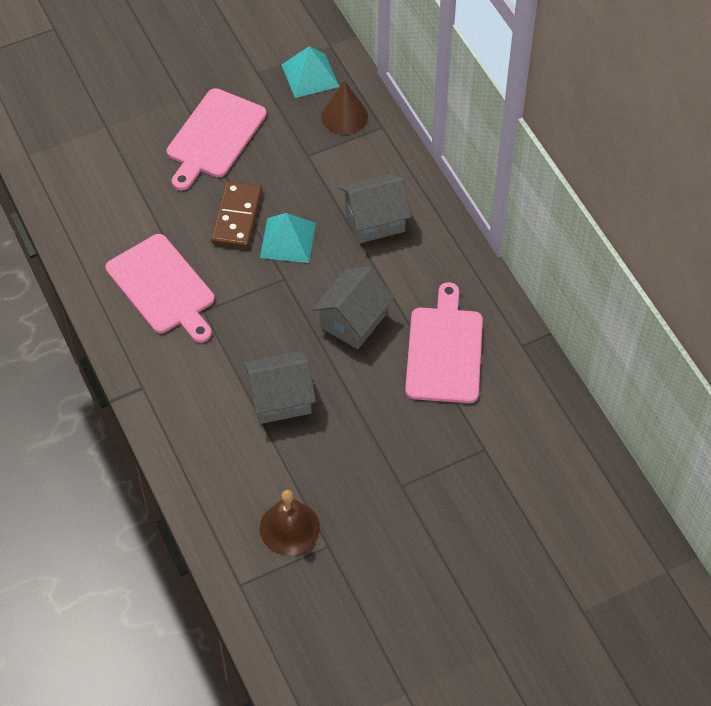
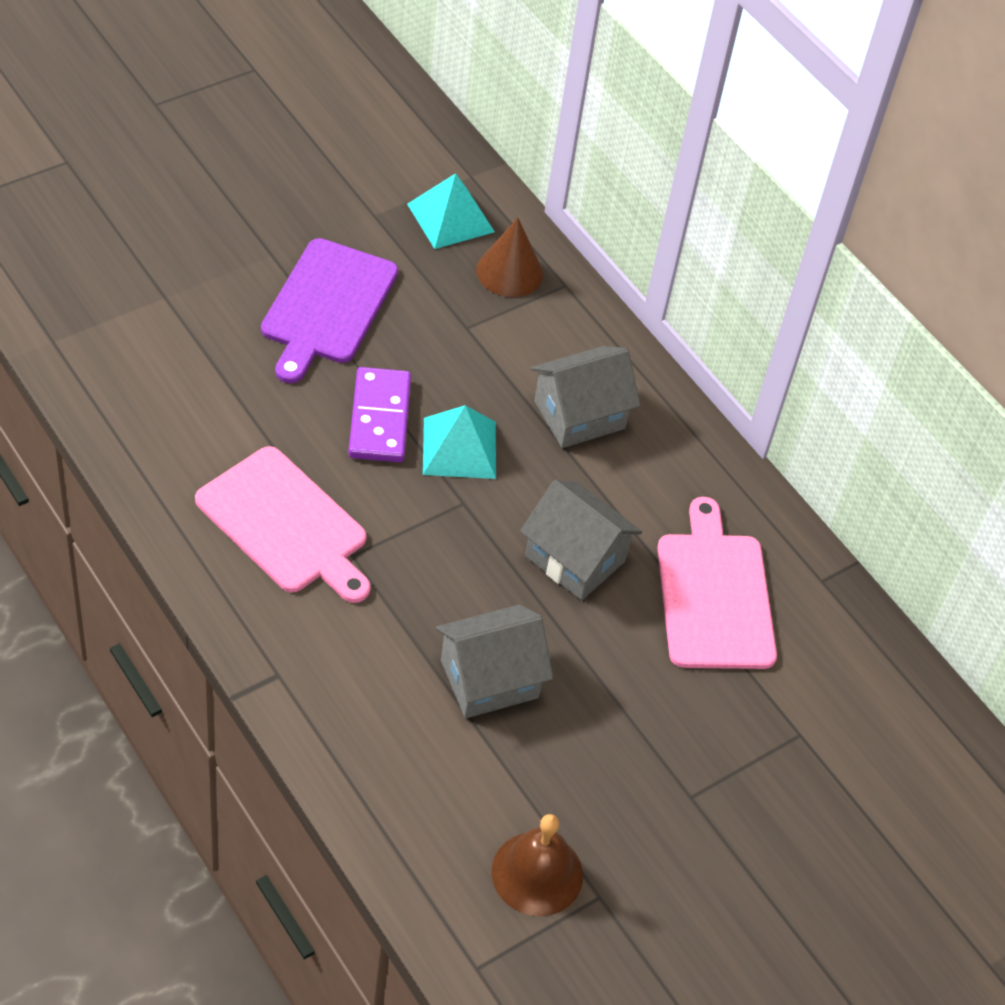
camera: 15 degrees left, 5 degrees down
pink cutting board [167,88,267,191] -> purple cutting board [261,238,398,384]
brown domino [211,181,262,249] -> purple domino [348,367,411,462]
grey house [312,266,394,349] -> grey house turned 75 degrees counterclockwise [520,480,642,600]

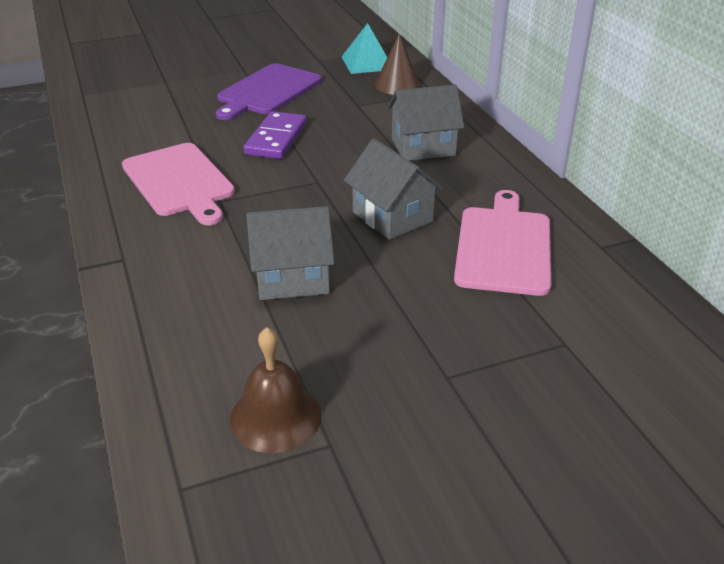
camera: 20 degrees right, 15 degrees down
turquoise pyramid [423,405,496,479] -> none

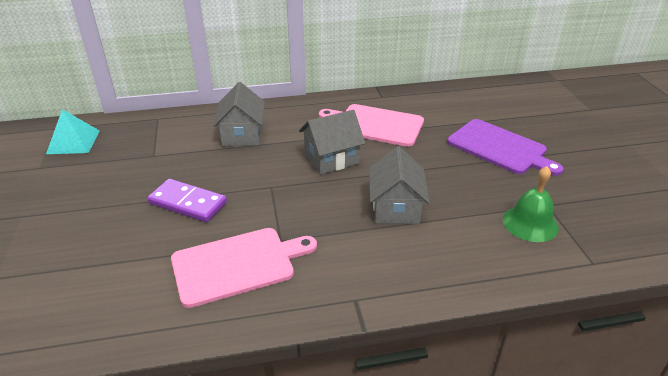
camera: 80 degrees left, 0 degrees up
purple cutting board [216,63,322,120] -> purple cutting board moved to [447,119,564,176]
brown bell [230,327,321,453] -> green bell [503,166,559,242]
brown cone [375,34,421,95] -> none

